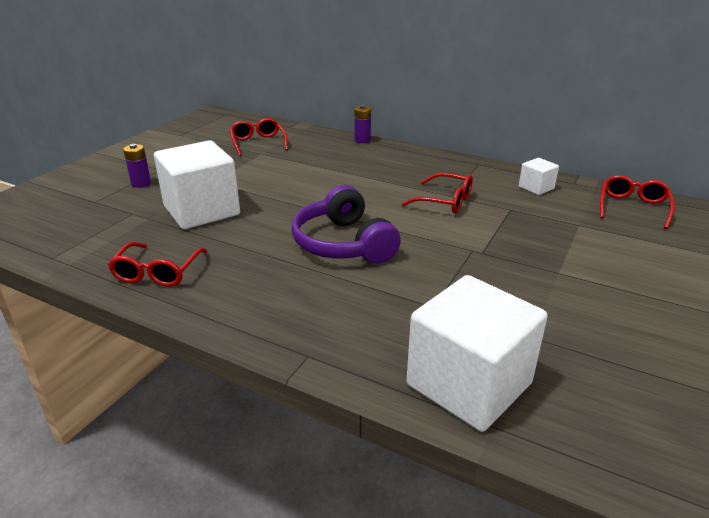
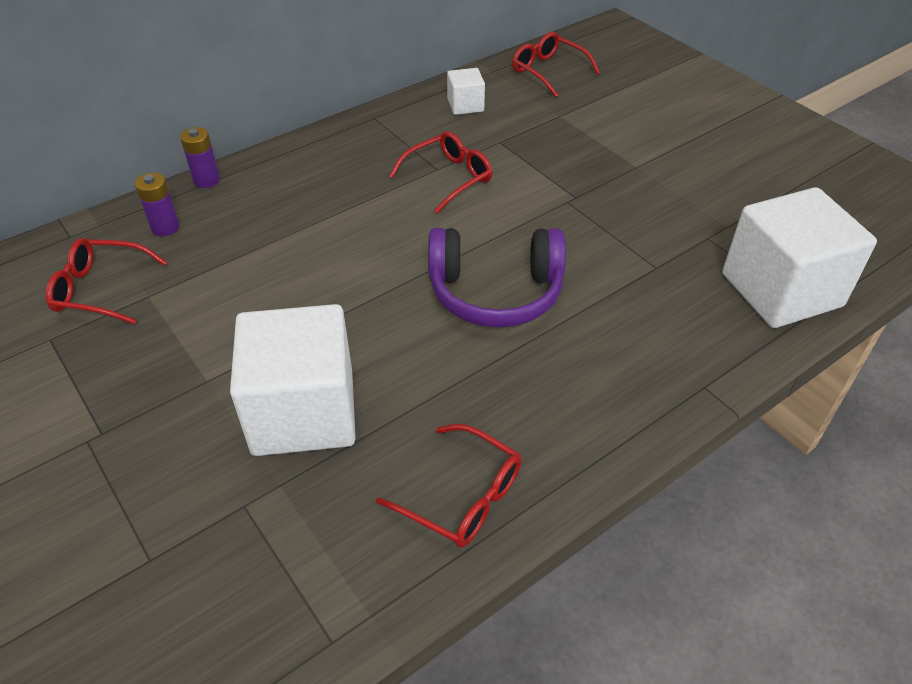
camera: 65 degrees left, 15 degrees up
purple battery [123,144,151,188] -> purple battery moved to [135,173,180,236]

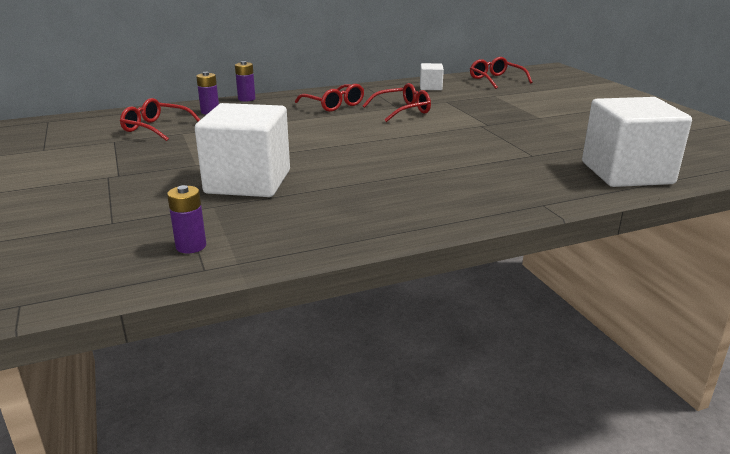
camera: 15 degrees right, 20 degrees down
red glasses [376,424,522,548] -> red glasses moved to [295,84,364,112]
purple headphones [428,228,566,328] -> none
none -> purple battery [167,185,206,253]

